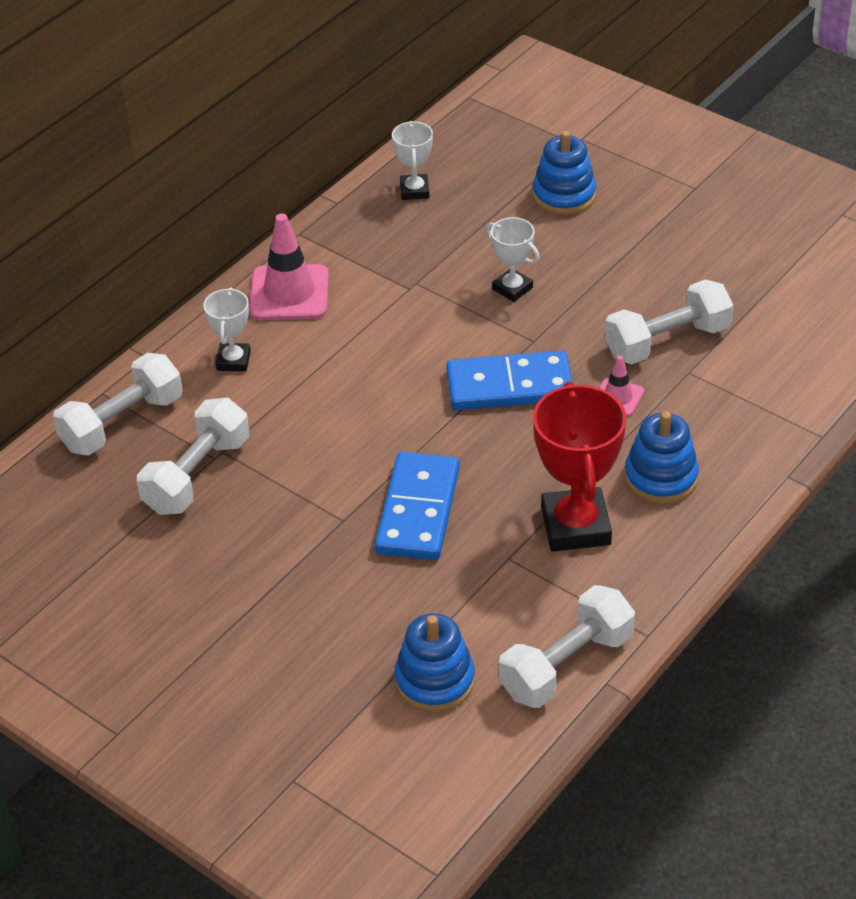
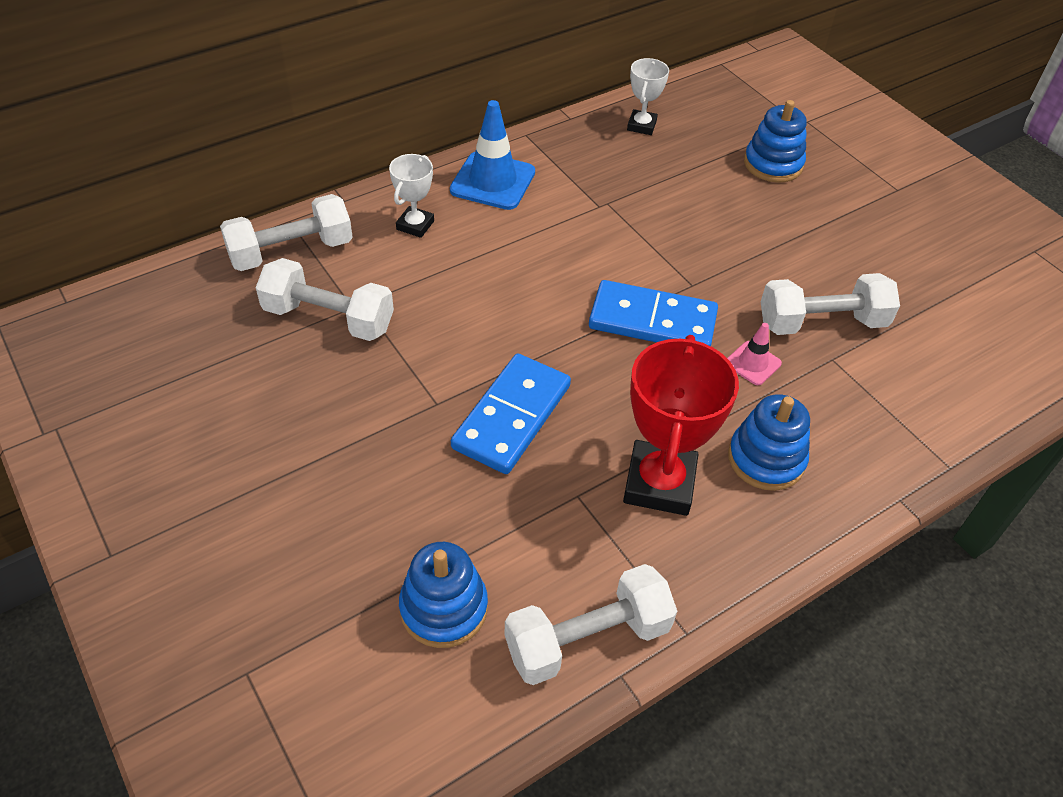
camera: 15 degrees right, 5 degrees up
white dumbbell [137,397,249,515] -> white dumbbell turned 60 degrees clockwise [256,258,394,341]
pink traffic cone [249,214,329,320] -> blue traffic cone [450,100,535,210]
white trophy [486,217,540,302] -> none

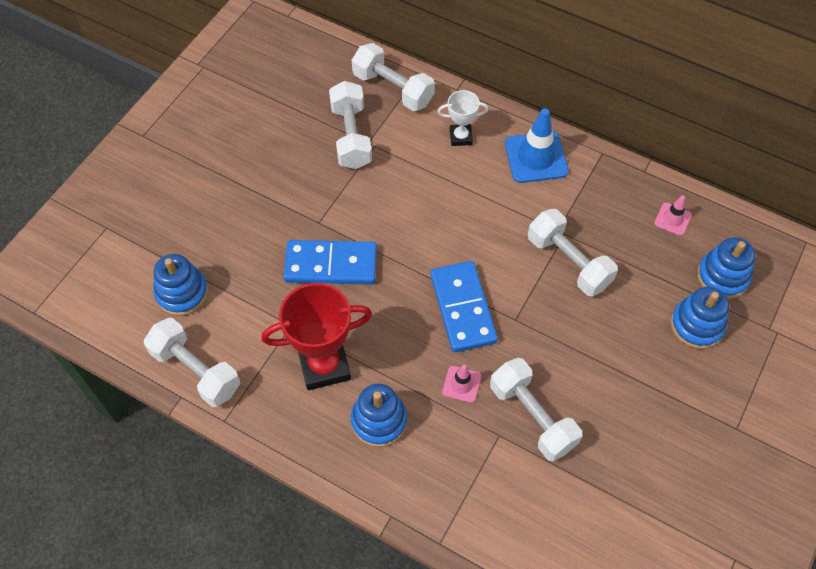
camera: 65 degrees right, 10 degrees up
white trophy [627,58,669,135] -> pink traffic cone [654,195,692,236]
none -> white dumbbell [528,209,618,296]
none -> blue stacking toy [697,237,755,299]

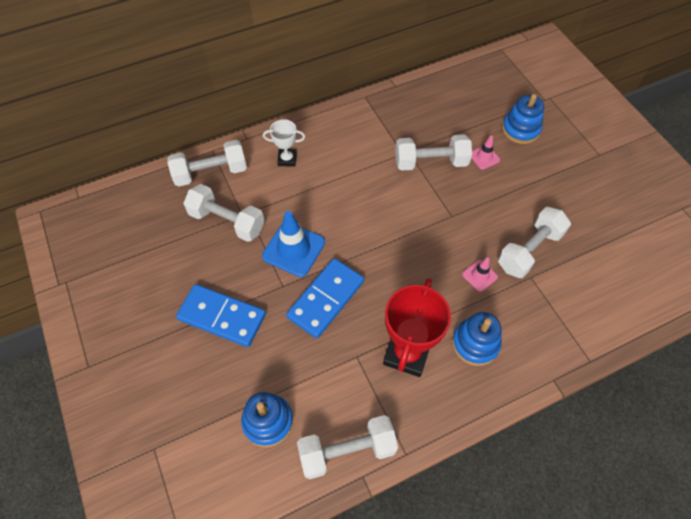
camera: 55 degrees left, 0 degrees up
blue domino [430,261,498,352] -> blue domino moved to [176,284,266,347]
white trophy [438,90,488,146] -> white trophy turned 60 degrees clockwise [263,119,305,167]
white dumbbell [490,358,582,461] -> white dumbbell turned 45 degrees counterclockwise [498,207,571,278]
blue traffic cone [505,108,569,183] -> blue traffic cone moved to [262,211,325,277]
pink traffic cone [654,195,692,236] -> pink traffic cone moved to [471,136,500,170]
blue stacking toy [697,237,755,299] -> none

